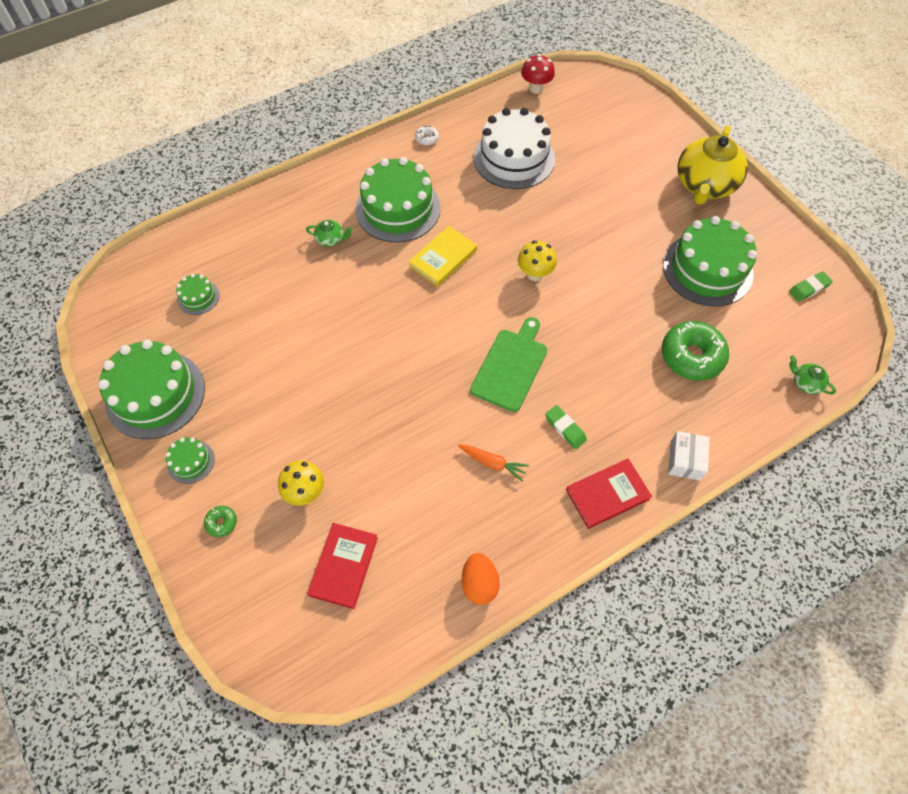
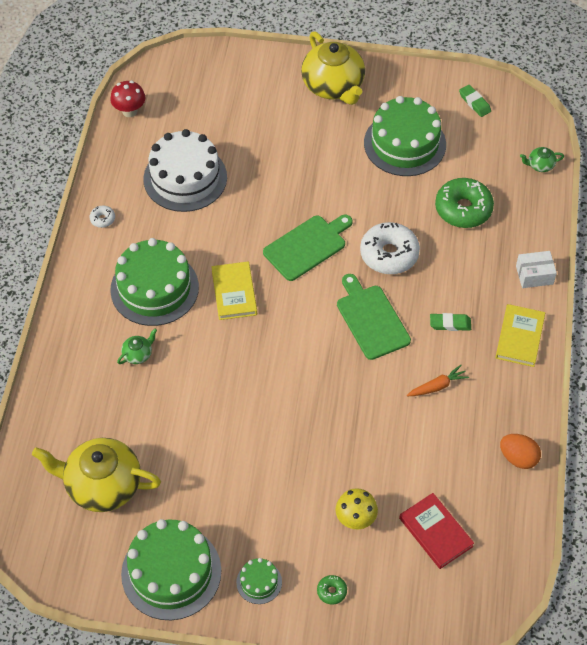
camera: 50 degrees left, 5 degrees down
green cake [176,274,219,315] -> yellow teapot [32,438,161,512]
yellow mushroom [518,241,557,281] -> green cutting board [263,215,353,281]
red book [566,459,652,529] -> yellow book [495,304,545,367]
white box [668,431,710,481] -> white box turned 60 degrees counterclockwise [516,251,557,288]
green eraser [789,271,833,302] -> green eraser turned 45 degrees counterclockwise [459,85,491,117]
none -> white donut [360,222,420,274]

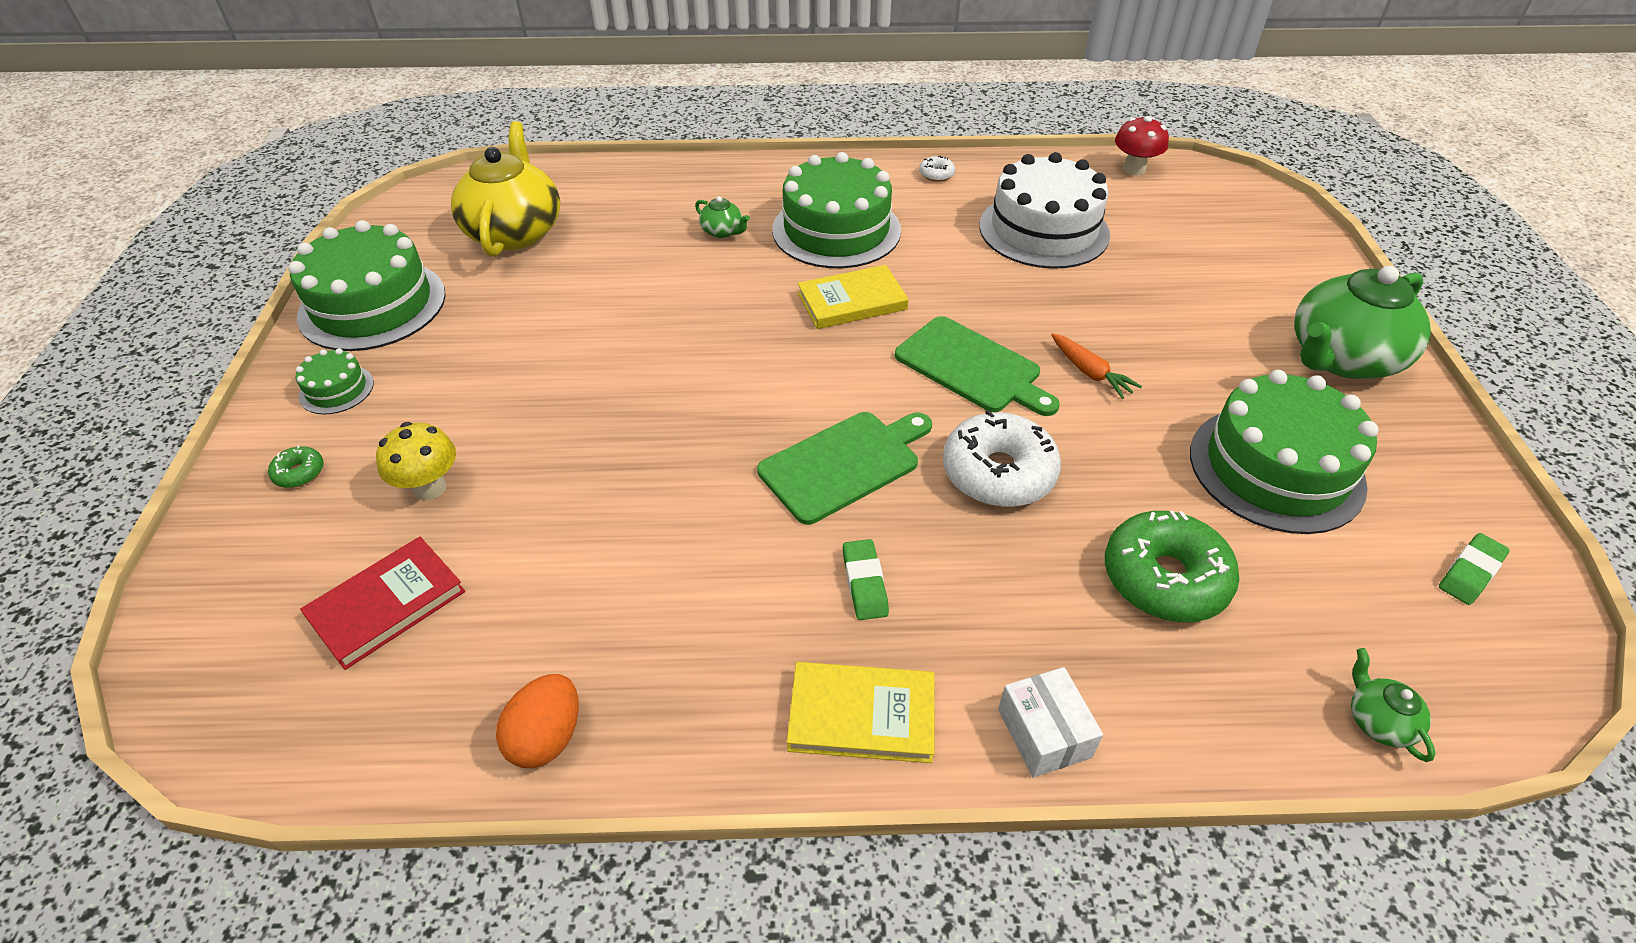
camera: 80 degrees right, 10 degrees down
yellow teapot [301,31,365,105] -> green teapot [1294,266,1431,379]
orange carrot [407,365,469,396] -> orange carrot moved to [1051,333,1142,399]

